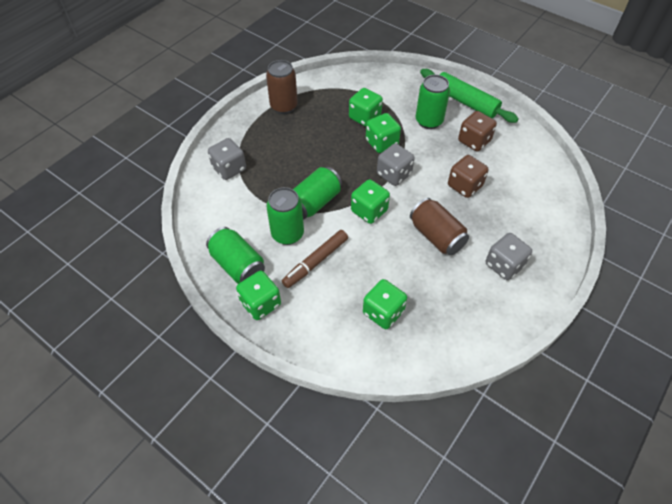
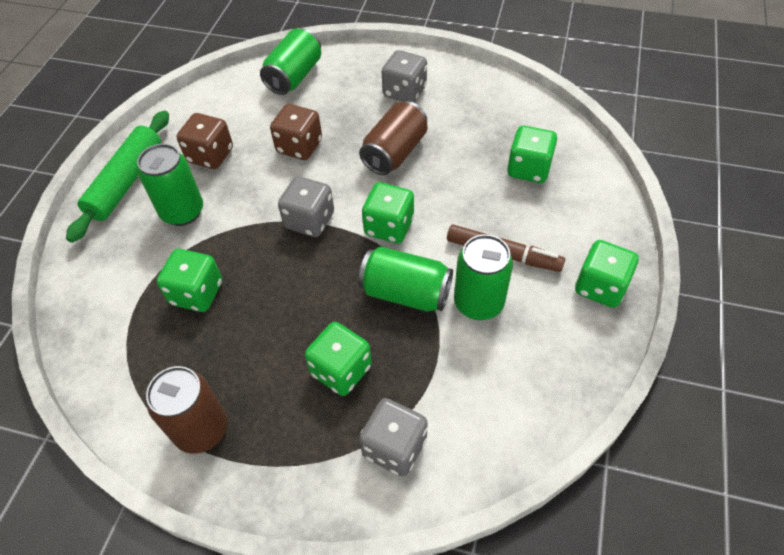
camera: 110 degrees left, 0 degrees up
green can [206,227,265,284] -> green can moved to [260,28,321,95]
green dice [366,113,401,153] -> green dice moved to [305,322,372,396]

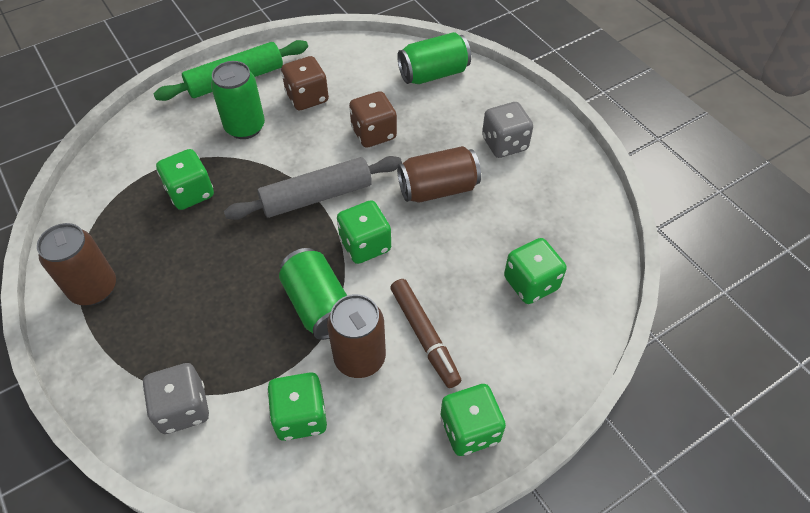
camera: 40 degrees right, 0 degrees up
grey dice [278,176,334,237] -> grey rolling pin [224,156,402,220]
green dice [305,322,372,396] -> green dice moved to [267,372,327,441]
green can [454,234,513,320] -> brown can [327,294,386,378]

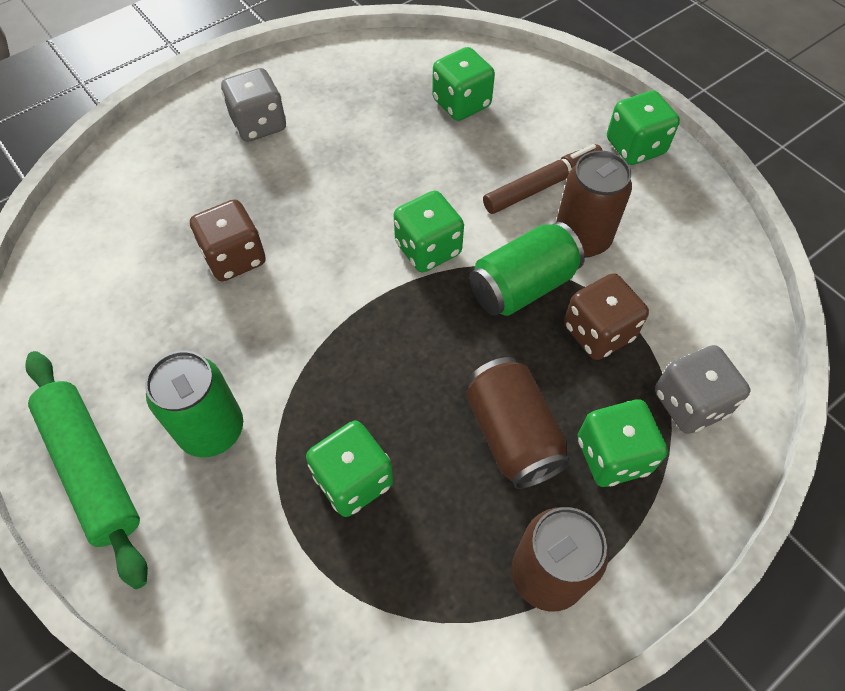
camera: 95 degrees left, 5 degrees up
grey rolling pin [224,156,402,220] -> none
green dice [267,372,327,441] -> green dice moved to [578,399,668,487]
brown dice [281,56,329,110] -> brown dice moved to [564,273,649,360]
green can [397,32,471,84] -> none
brown can [397,146,481,203] -> brown can moved to [466,357,571,489]

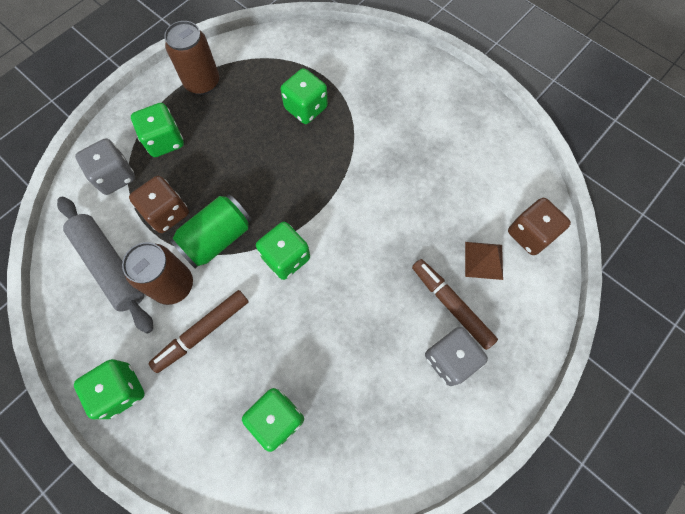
camera: 170 degrees right, 10 degrees up
green rolling pin [25,351,148,589] -> none
green can [145,351,243,457] -> none
brown dice [190,199,266,281] -> brown dice moved to [508,198,571,255]
brown can [466,357,571,489] -> none
none -> grey rolling pin [57,197,153,334]
none -> brown marker [412,259,498,350]
none -> brown pyramid [465,242,503,280]

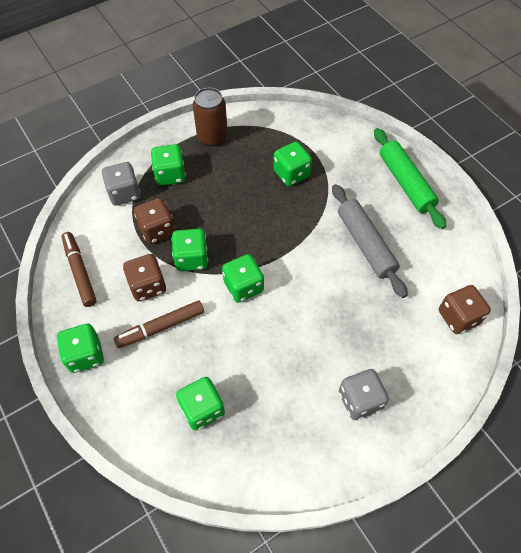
camera: 15 degrees right, 10 degrees down
grey rolling pin [57,197,153,334] -> grey rolling pin moved to [332,184,408,298]
brown can [122,242,193,305] -> brown dice [123,254,166,301]
green can [169,195,251,269] -> green dice [172,229,208,271]
brown marker [412,259,498,350] -> brown marker moved to [61,232,97,307]
brown pyramid [465,242,503,280] -> none
none -> green rolling pin [374,128,446,229]

